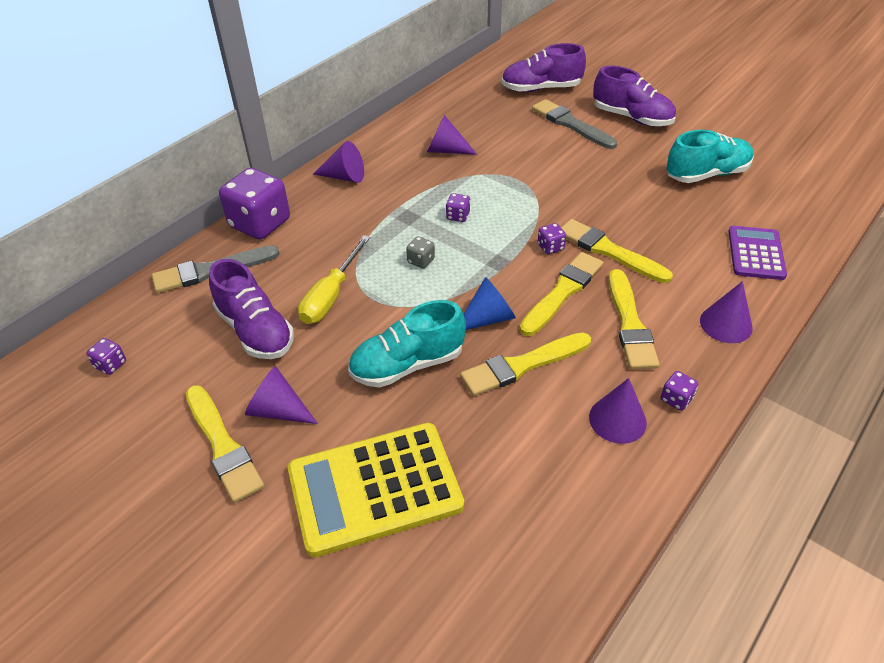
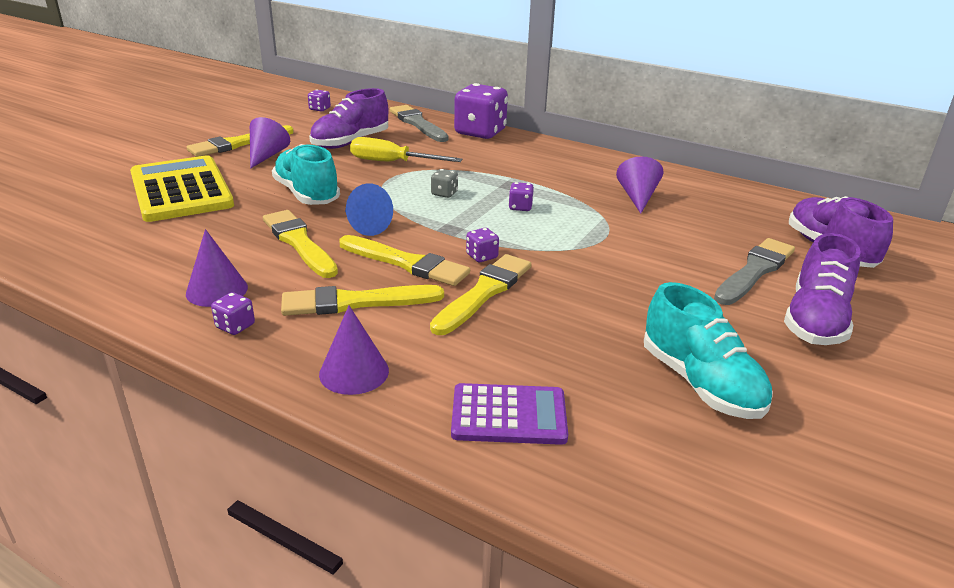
camera: 80 degrees right, 15 degrees down
purple cone [313,141,364,183] -> none

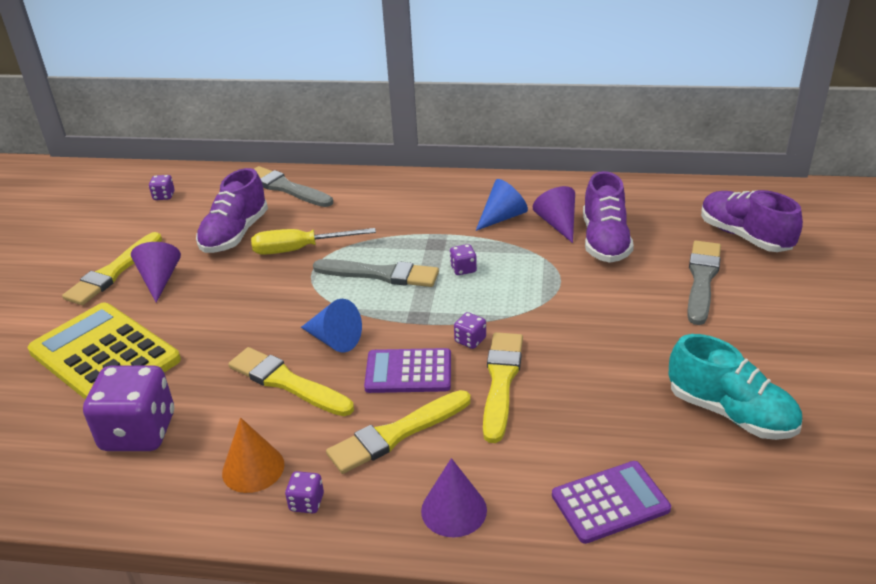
camera: 20 degrees left, 5 degrees up
purple cone [186,229,248,307] -> orange cone [222,418,284,493]
turquoise shoe [272,144,340,205] -> none
yellow brush [339,235,470,286] -> purple calculator [364,348,451,393]
grey dice [431,169,458,198] -> grey brush [313,259,439,287]
purple dice [454,83,508,139] -> purple dice moved to [83,365,174,451]
purple shoe [784,233,861,345] -> purple shoe moved to [583,171,634,263]
none -> blue cone [475,179,528,231]

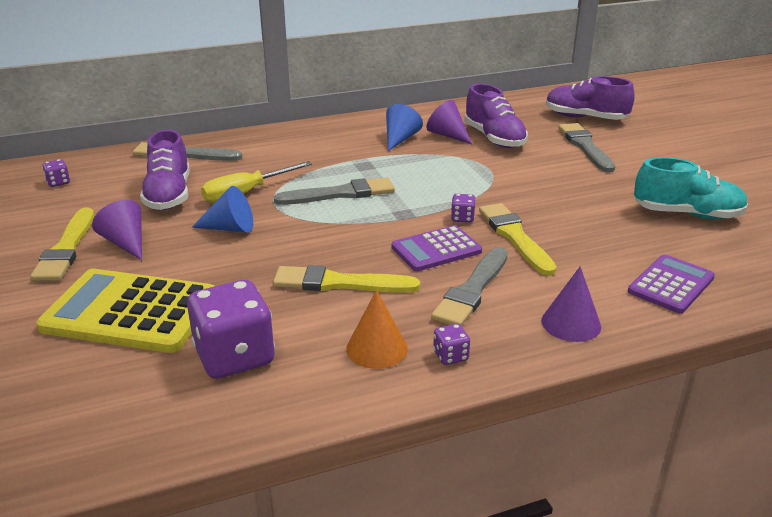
camera: 30 degrees left, 5 degrees down
blue cone [301,299,362,353] -> blue cone moved to [192,186,253,233]
yellow brush [326,390,471,474] -> grey brush [431,247,508,326]
purple dice [450,244,477,275] -> none

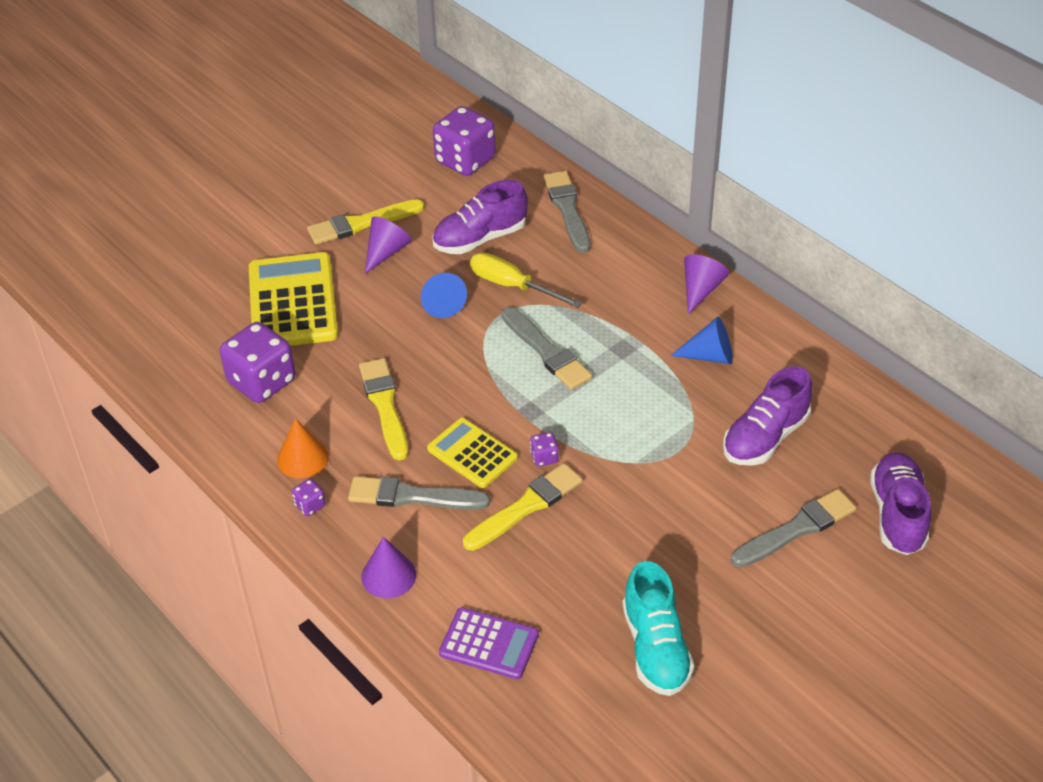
camera: 70 degrees right, 15 degrees up
purple dice [42,159,70,187] -> purple dice [433,106,496,176], size x2.33
purple calculator [392,225,482,271] -> yellow calculator [427,418,518,488]
purple cone [427,100,472,144] -> purple cone moved to [684,254,729,315]

